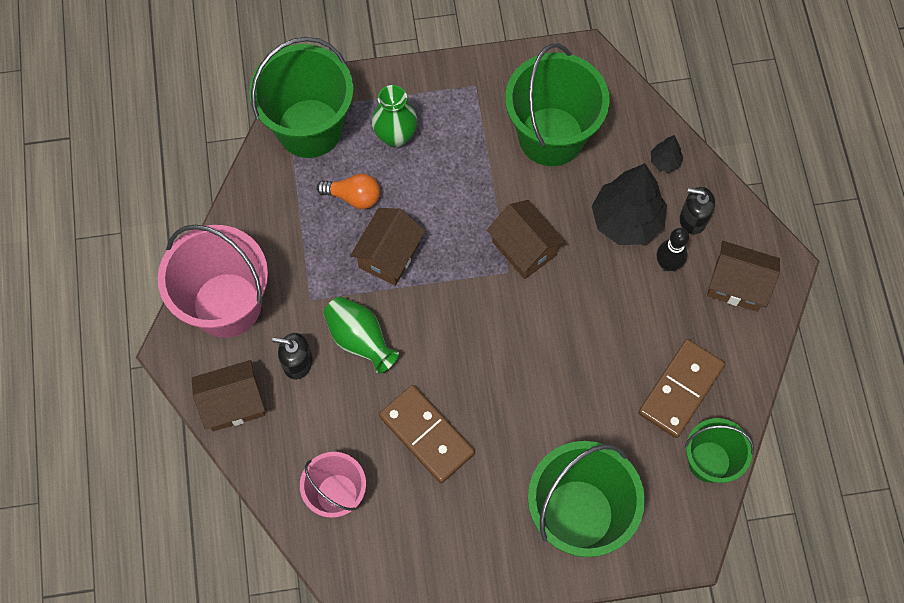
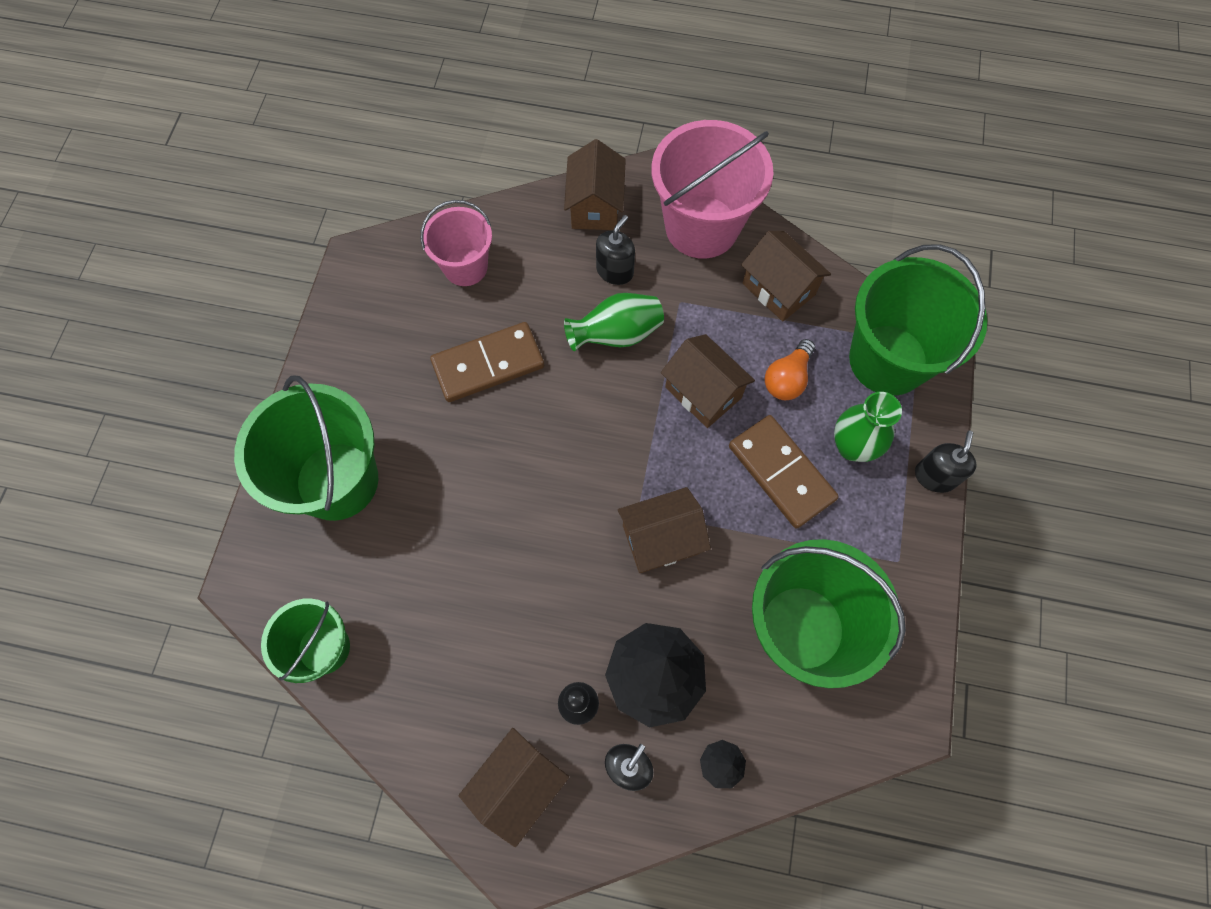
camera: 110 degrees right, 0 degrees up
brown domino [638,339,725,438] -> brown domino moved to [729,415,839,529]
none -> brown house [741,231,831,321]
none -> black soap dispenser [915,431,977,493]

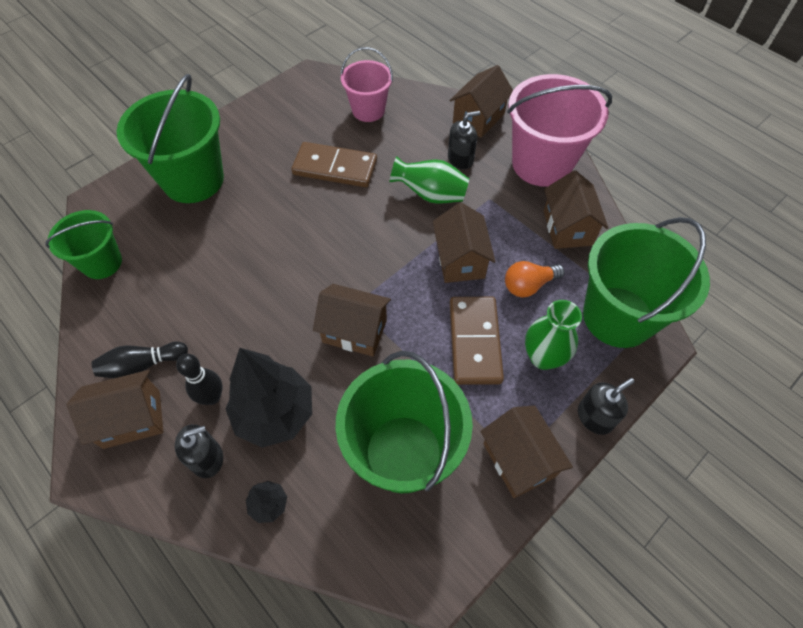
camera: 35 degrees right, 10 degrees down
none -> black bowling pin [92,342,188,378]
none -> brown house [481,405,573,498]

